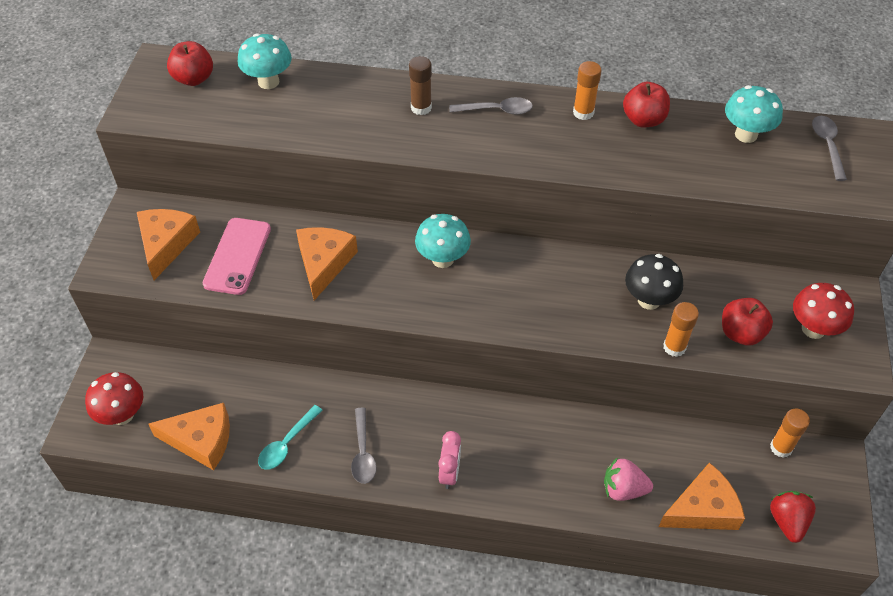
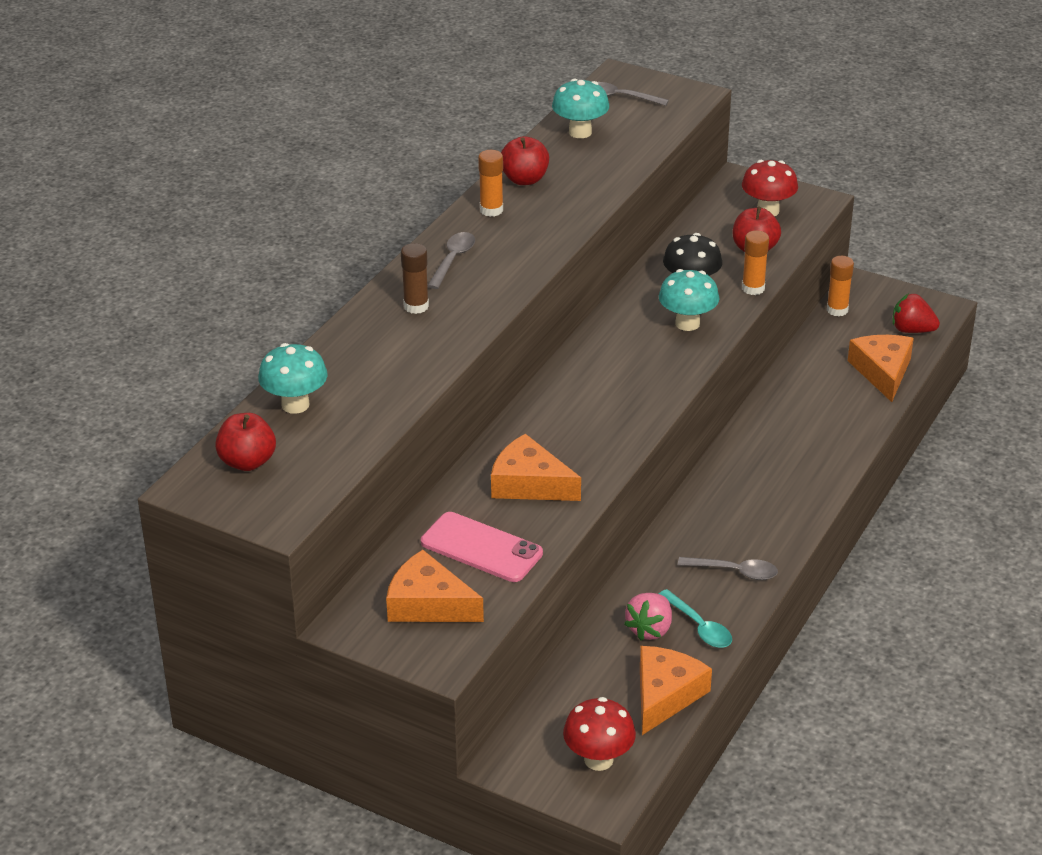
camera: 70 degrees left, 15 degrees down
turquoise mushroom [415,214,471,268] -> turquoise mushroom moved to [659,269,719,331]
pink clock [438,431,461,489] -> none
pink strawberry [604,457,653,501] -> pink strawberry moved to [624,593,672,640]

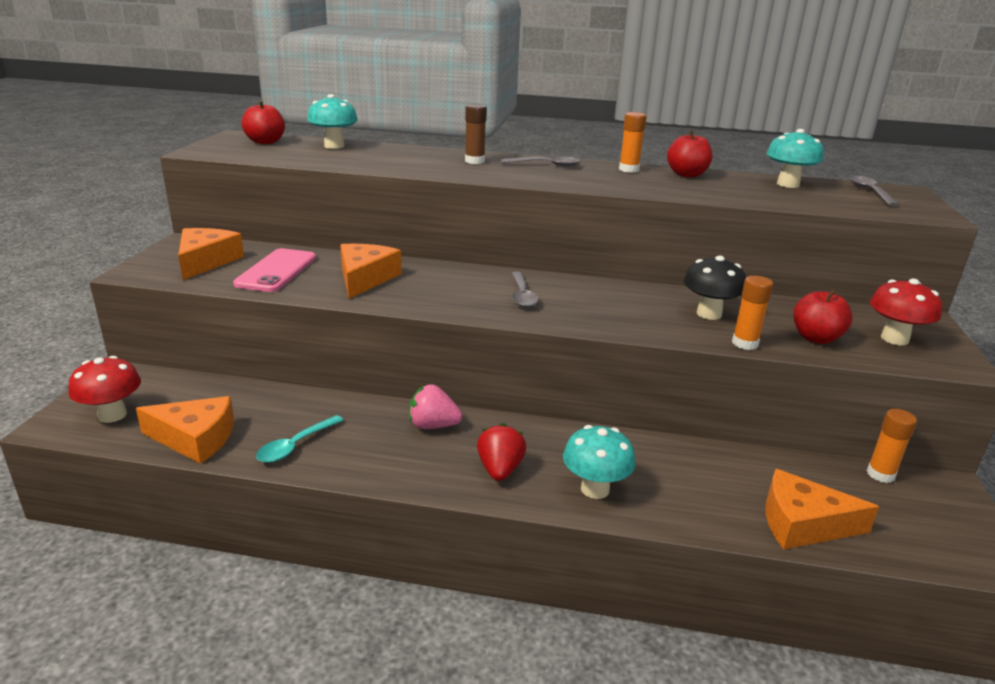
camera: 70 degrees right, 10 degrees down
pink strawberry [624,593,672,640] -> pink strawberry moved to [409,384,462,429]
turquoise mushroom [659,269,719,331] -> turquoise mushroom moved to [563,425,636,499]
grey spoon [678,557,778,580] -> grey spoon moved to [512,272,539,308]
orange cheese [848,335,914,402] -> orange cheese turned 150 degrees counterclockwise [766,469,879,549]
red strawberry [892,293,940,333] -> red strawberry moved to [477,423,526,481]

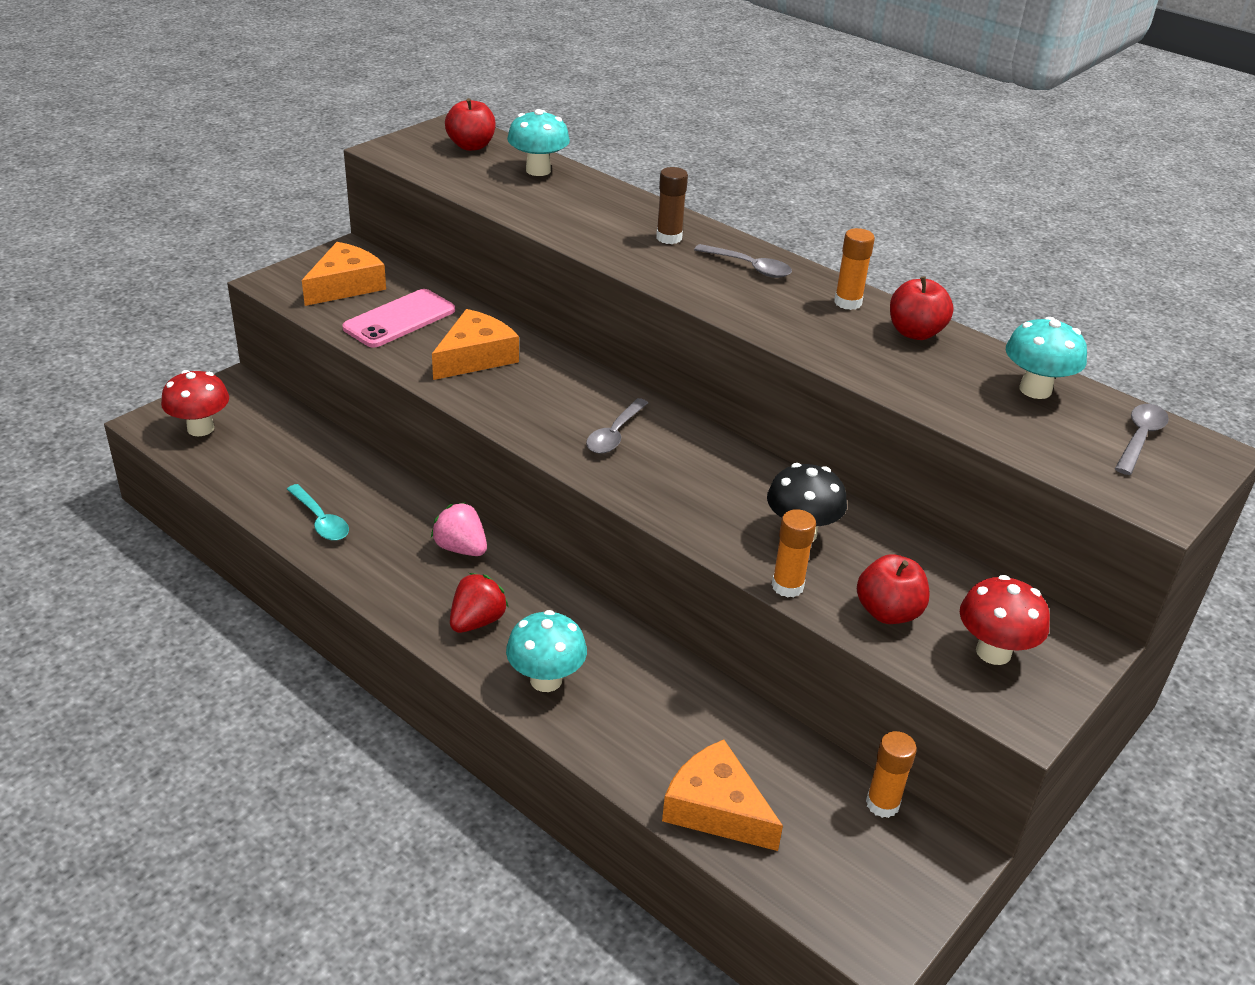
camera: 30 degrees right, 10 degrees up
orange cheese [136,396,234,464] -> none
turquoise spoon [256,415,344,463] -> turquoise spoon turned 105 degrees counterclockwise [287,484,349,541]

